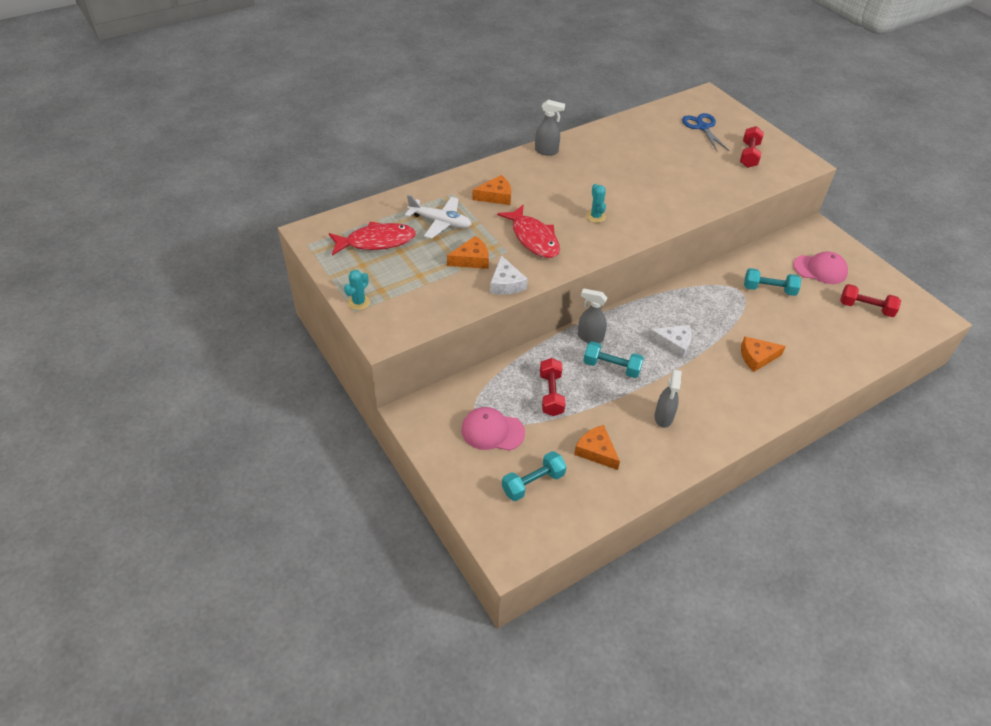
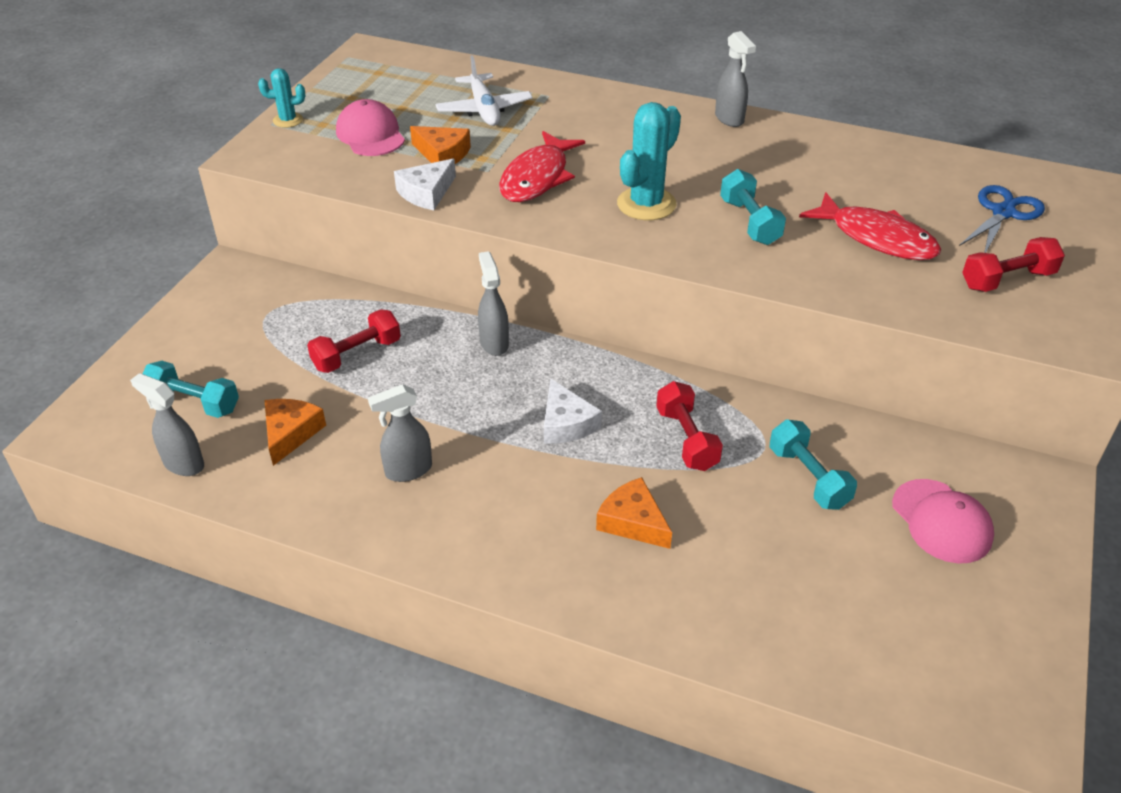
camera: 55 degrees right, 5 degrees down
red fish [329,222,416,255] -> red fish moved to [799,192,941,260]
pink cap [461,407,525,451] -> pink cap moved to [336,99,405,156]
orange cheese [473,175,511,205] -> none
turquoise dumbbell [583,341,644,378] -> turquoise dumbbell moved to [720,169,786,245]
turquoise cactus [586,184,606,223] -> turquoise cactus [617,102,681,220], size x1.80
red dumbbell [840,284,901,317] -> red dumbbell moved to [656,381,723,471]
none -> grey spray bottle [130,373,204,476]

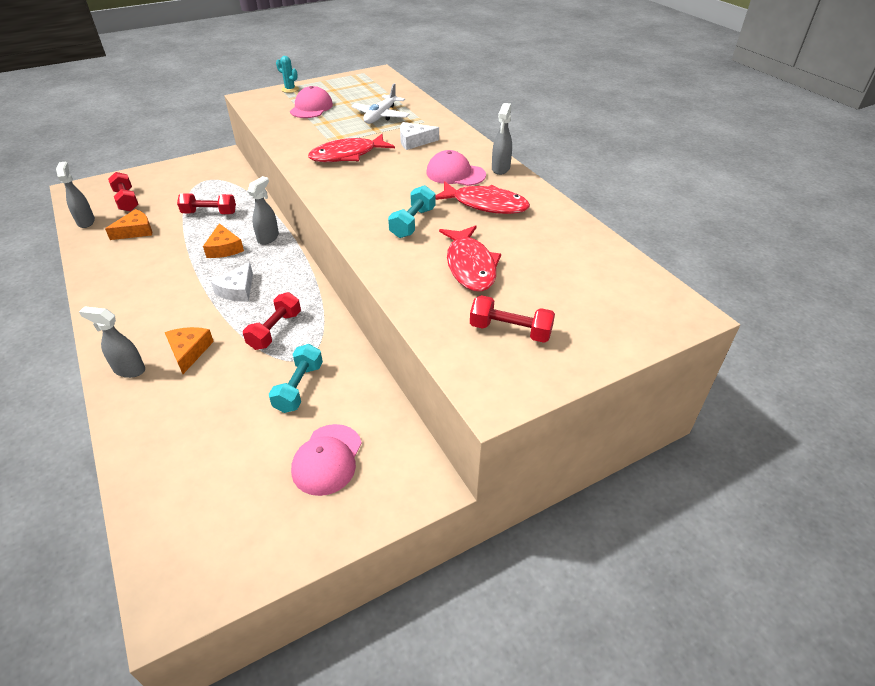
camera: 40 degrees right, 0 degrees up
turquoise dumbbell [143,361,239,418] -> red dumbbell [108,172,139,212]
grey spray bottle [368,384,432,482] -> grey spray bottle moved to [79,306,145,378]
white cheese [394,159,456,210] -> white cheese moved to [400,122,439,150]
orange cheese [410,126,471,164] -> orange cheese moved to [203,223,244,258]
turquoise cactus [617,102,681,220] -> none
blue scissors [959,185,1045,253] -> none
none -> pink cap [426,150,486,186]
none -> red fish [436,181,530,214]

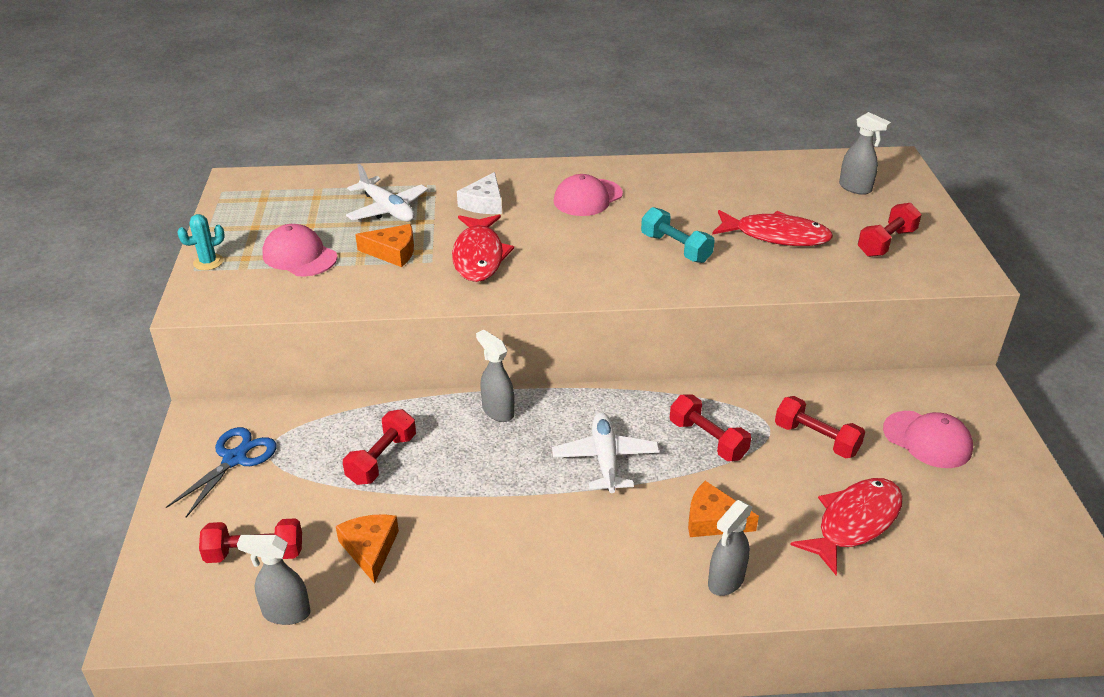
camera: 65 degrees left, 5 degrees down
orange cheese [203,223,244,258] -> orange cheese moved to [355,224,414,267]
white cheese [211,262,253,302] -> white plane [552,412,660,493]
turquoise dumbbell [269,344,323,413] -> red dumbbell [775,396,865,458]
red fish [436,181,530,214] -> red fish moved to [790,478,903,575]
grey spray bottle [492,103,512,175] -> grey spray bottle moved to [839,112,891,195]
none -> blue scissors [166,427,277,517]

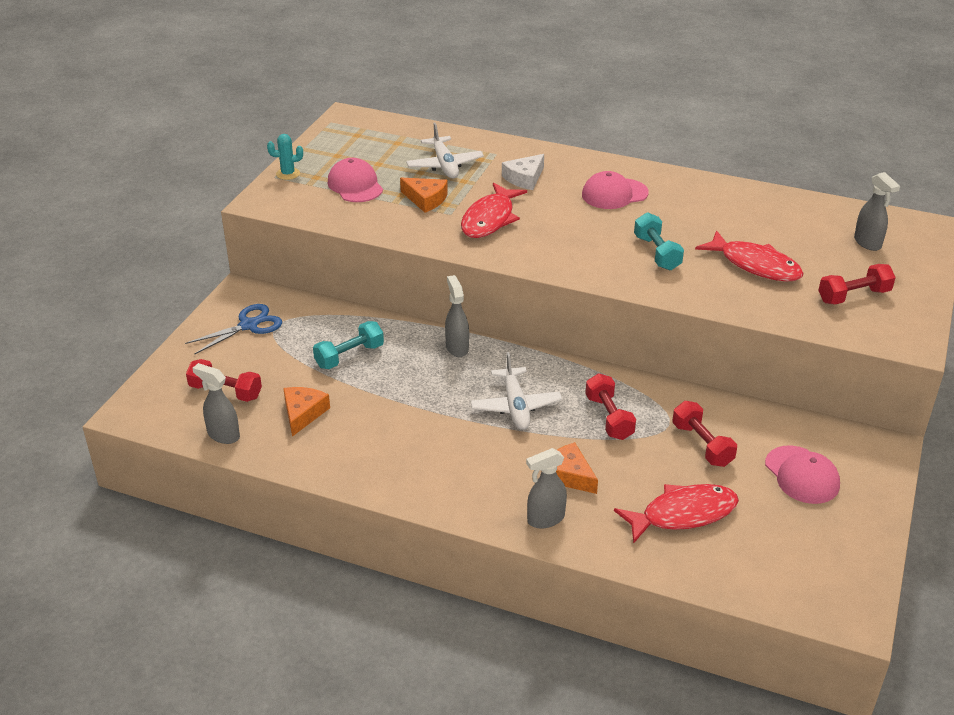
camera: 25 degrees right, 0 degrees up
red dumbbell [343,409,416,485] -> turquoise dumbbell [313,321,384,369]
white plane [552,412,660,493] -> white plane turned 150 degrees clockwise [470,352,562,430]

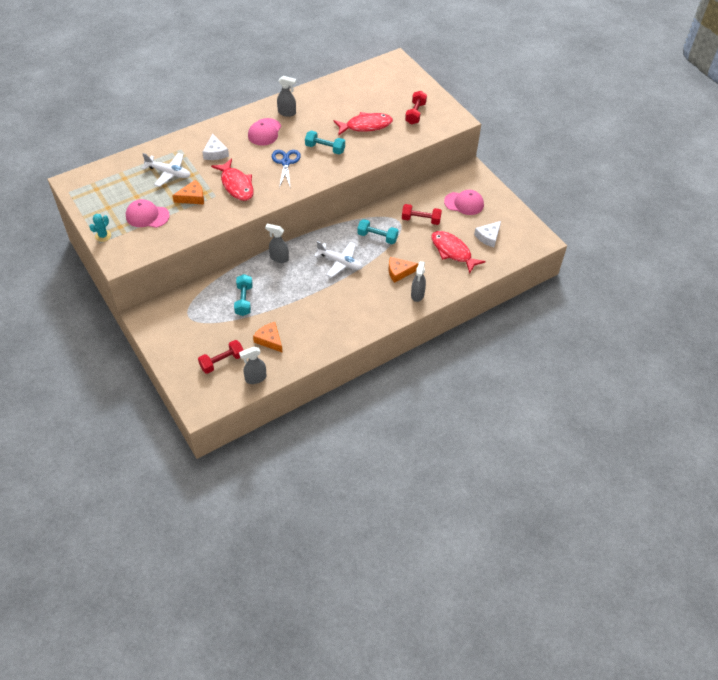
camera: 55 degrees left, 15 degrees up
blue scissors [185,304,282,354] -> blue scissors moved to [272,150,301,189]
red dumbbell [585,373,636,440] -> turquoise dumbbell [357,219,399,244]
red fish [614,484,739,544] -> red fish turned 60 degrees counterclockwise [431,231,486,273]
grey spray bottle [854,172,900,251] -> grey spray bottle moved to [277,76,296,117]
none -> white cheese [474,221,501,247]

